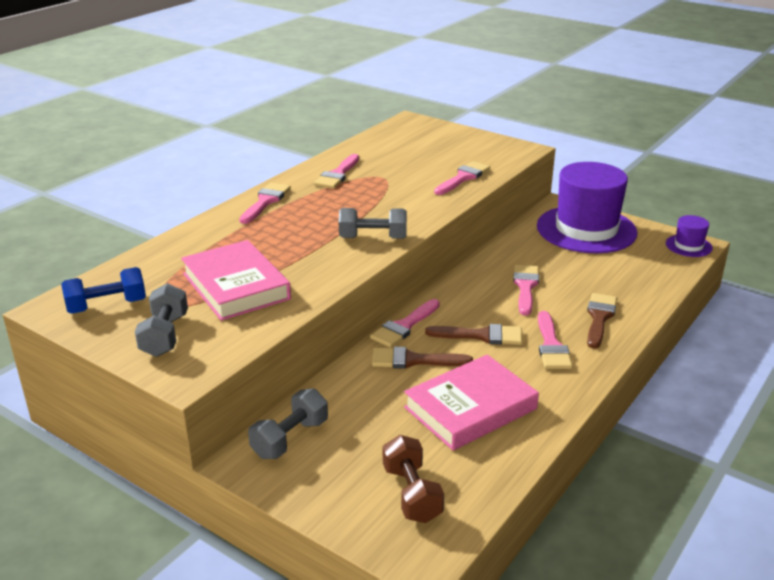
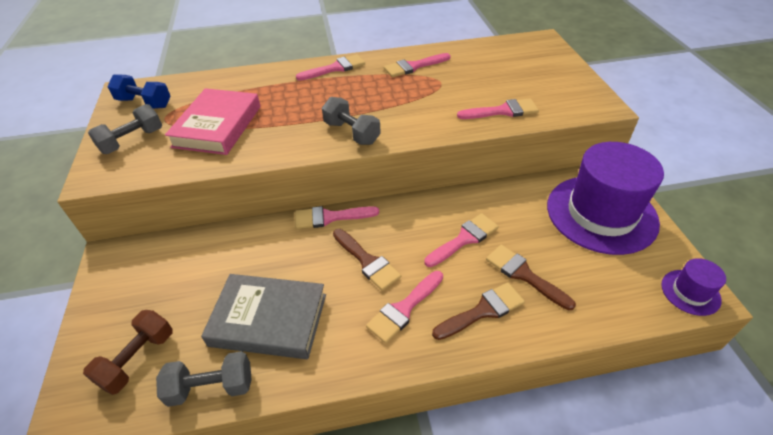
camera: 45 degrees right, 15 degrees up
grey dumbbell [248,389,328,459] -> grey dumbbell moved to [156,351,252,407]
brown brush [372,347,473,369] -> brown brush moved to [486,245,576,310]
pink book [404,355,539,451] -> grey book [201,274,326,359]

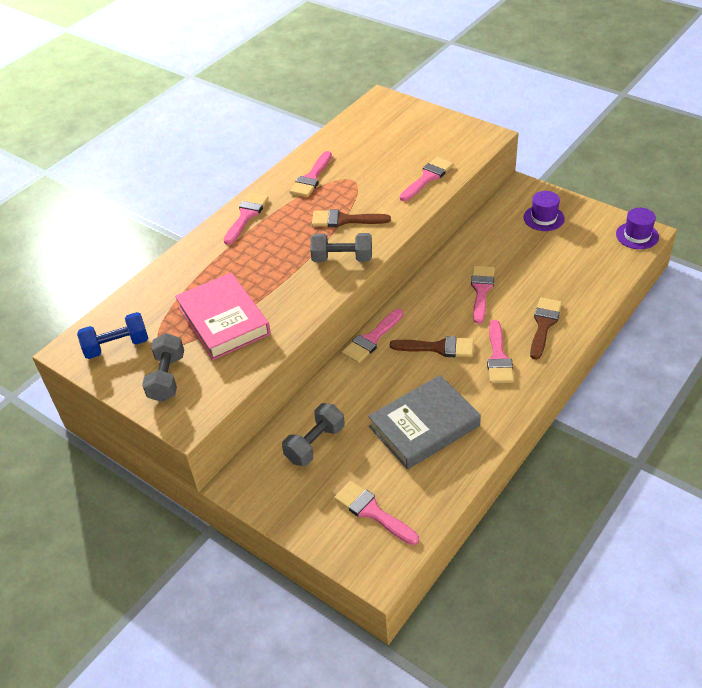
camera: 40 degrees left, 0 degrees up
brown dumbbell [83,310,173,395] -> pink brush [334,481,419,545]
grey dumbbell [156,351,252,407] -> grey dumbbell moved to [282,403,345,466]
brown brush [486,245,576,310] -> brown brush moved to [312,209,391,227]
purple hat [547,142,664,255] -> purple hat [524,191,565,231], size x0.44

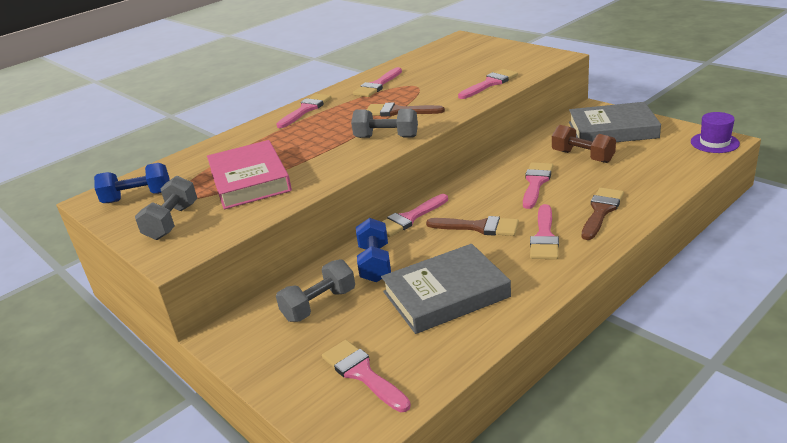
camera: 10 degrees right, 15 degrees down
purple hat [524,191,565,231] -> grey book [569,102,661,142]
none -> blue dumbbell [356,218,391,282]
none -> brown dumbbell [552,125,616,163]

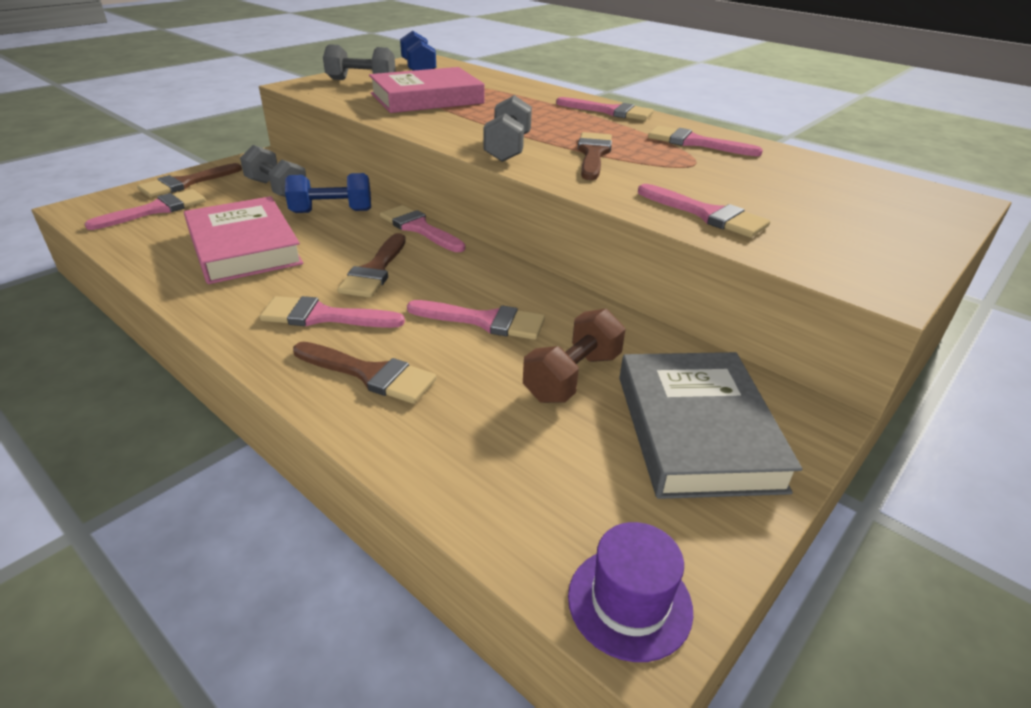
camera: 80 degrees right, 5 degrees up
grey book [381,244,511,334] -> pink book [184,196,303,284]
none -> brown brush [137,163,242,197]

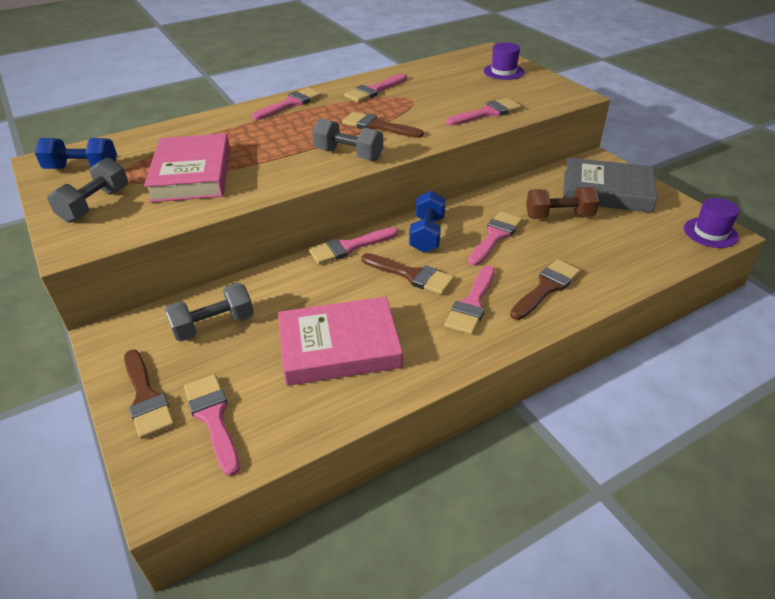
camera: 70 degrees left, 5 degrees up
blue dumbbell [285,173,371,213] -> blue dumbbell moved to [409,191,446,253]
brown dumbbell [523,309,626,403] -> brown dumbbell turned 60 degrees counterclockwise [526,187,599,219]
none -> purple hat [484,43,524,80]

